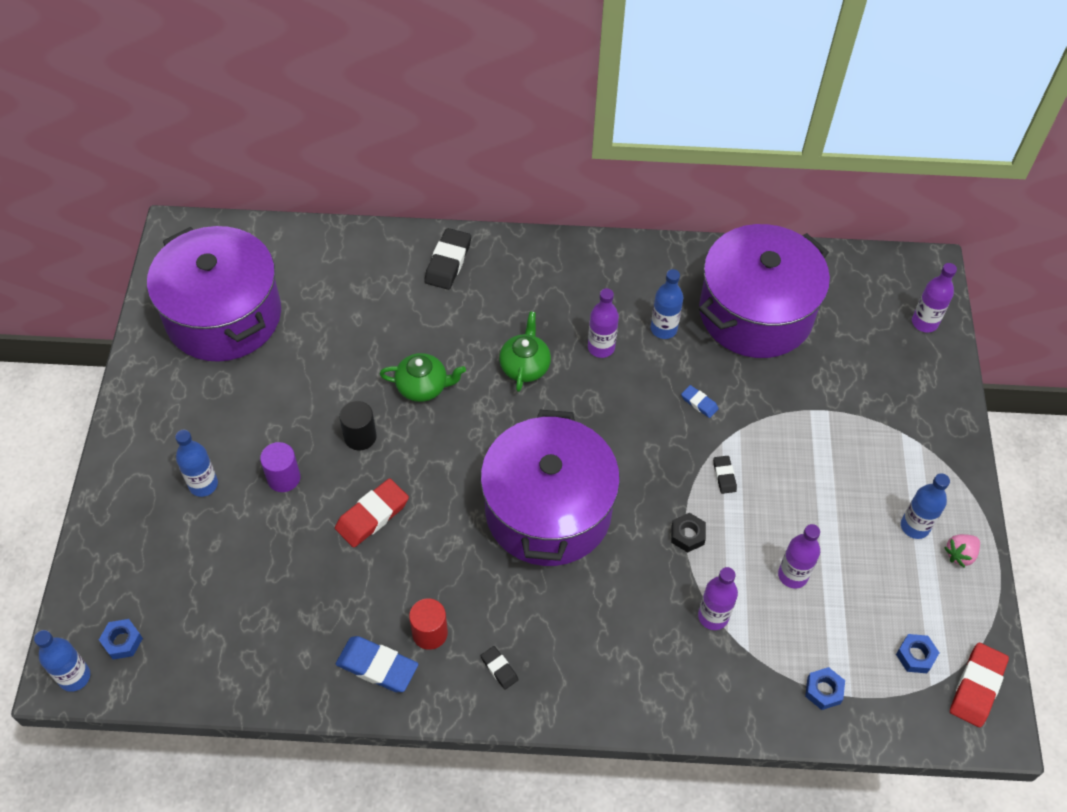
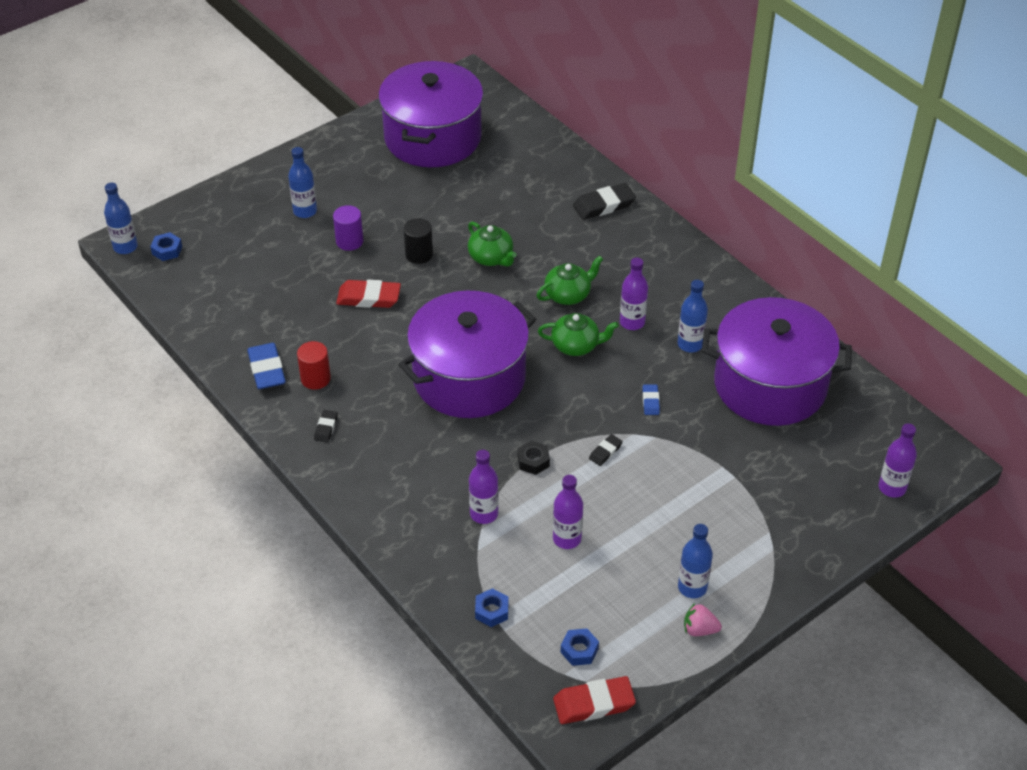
camera: 50 degrees right, 10 degrees down
none -> green teapot [538,313,619,356]

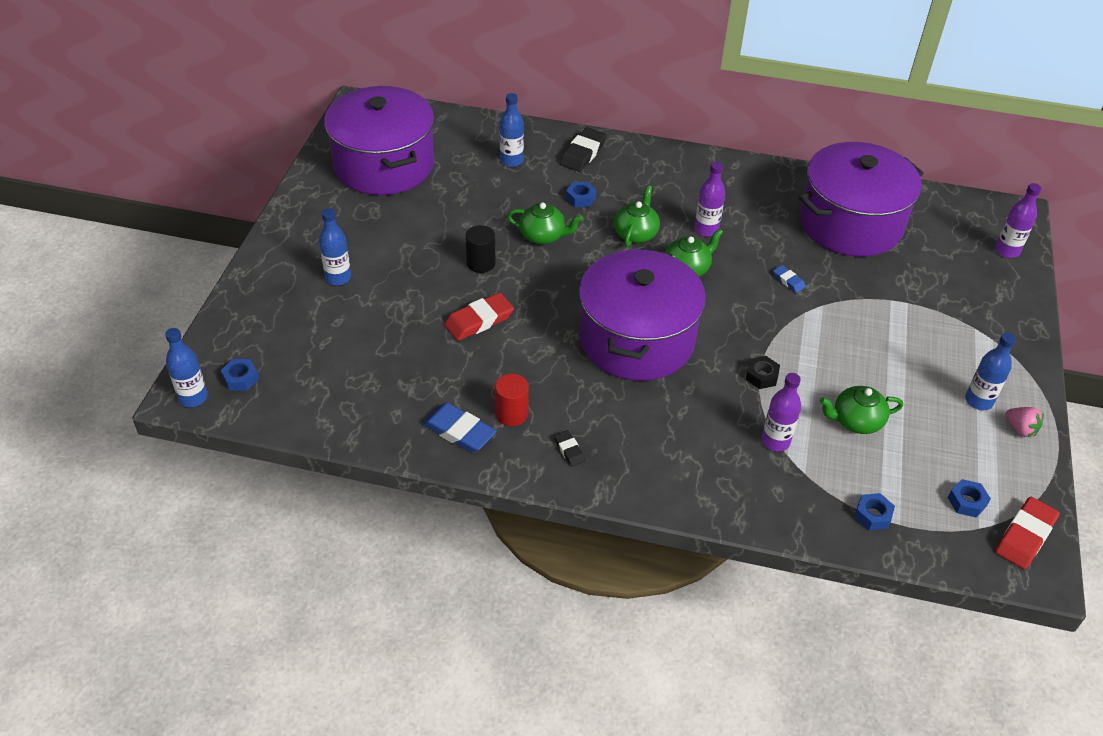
camera: 40 degrees left, 0 degrees up
purple cylinder [333,205,364,251] -> none
purple bottle [553,475,583,549] -> green teapot [820,386,903,434]
black eraser [589,434,623,466] -> none
blue bottle [678,280,708,353] -> blue bottle moved to [500,93,524,167]
pink strawberry [684,603,722,636] -> pink strawberry turned 105 degrees counterclockwise [1005,407,1044,437]
none -> blue nut [566,182,597,207]

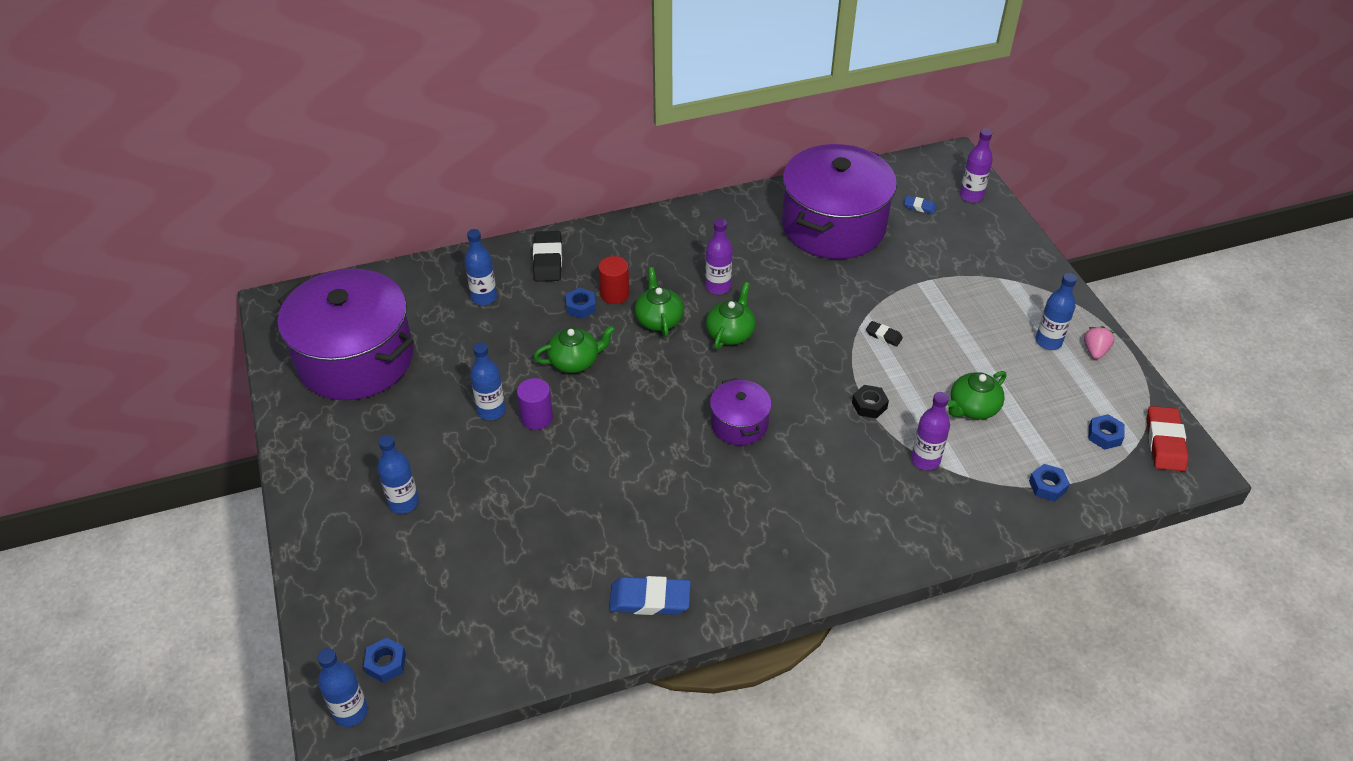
camera: 30 degrees left, 0 degrees up
red eraser [444,293,514,341] -> none
black cylinder [465,225,495,273] -> purple cylinder [517,378,553,430]
red cylinder [495,374,529,426] -> red cylinder moved to [598,256,629,304]
black eraser [554,430,585,467] -> black eraser moved to [866,321,903,347]
purple pot [579,248,706,381] -> purple pot [710,378,772,445], size x0.47
blue eraser [773,265,806,293] -> blue eraser moved to [904,196,937,214]
pink strawberry [1005,407,1044,437] -> pink strawberry turned 90 degrees counterclockwise [1084,326,1115,359]
none -> blue bottle [470,342,506,420]

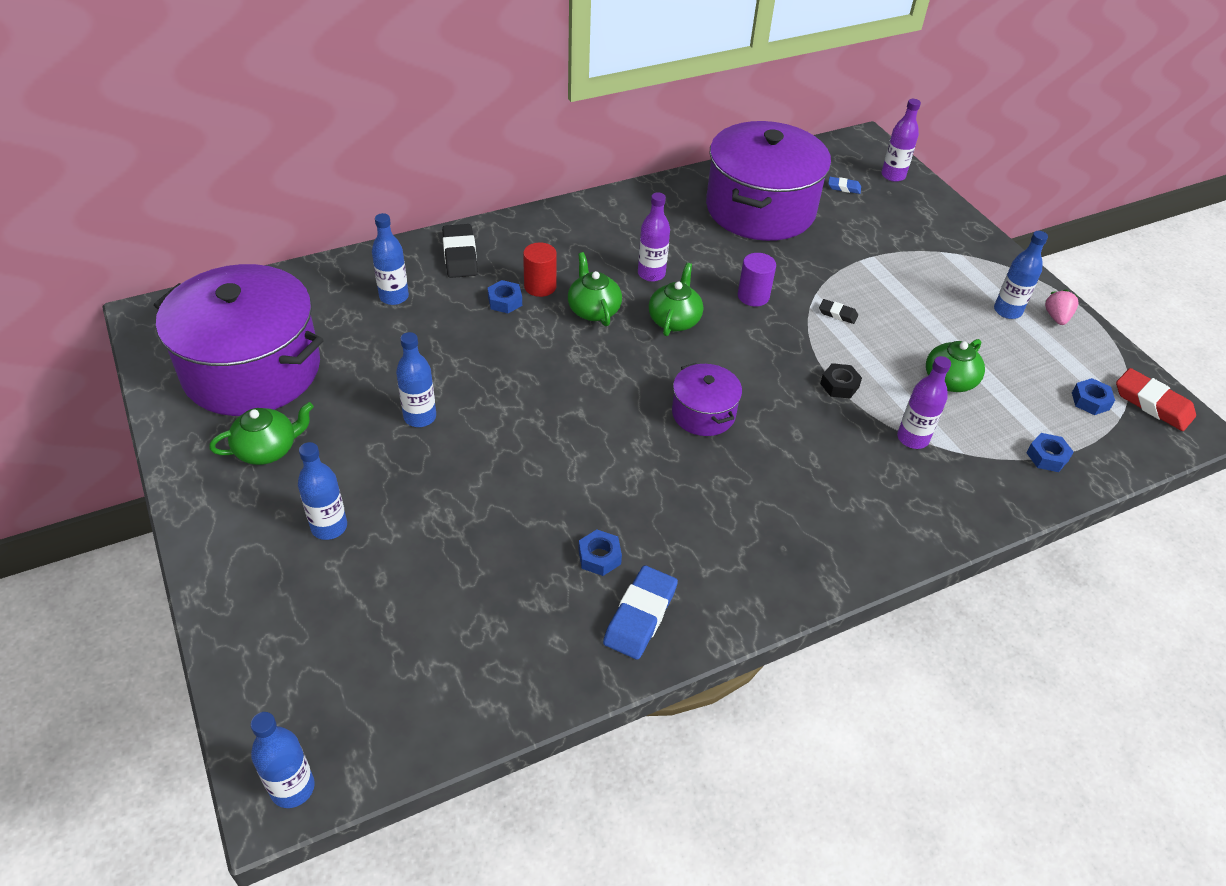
camera: 10 degrees left, 0 degrees up
blue nut [364,638,406,683] -> blue nut moved to [579,530,622,576]
purple cylinder [517,378,553,430] -> purple cylinder moved to [738,253,776,306]
green teapot [534,325,615,373] -> green teapot moved to [209,402,314,465]
blue eraser [609,576,691,615] -> blue eraser turned 60 degrees counterclockwise [603,566,678,659]
red eraser [1147,406,1189,472] -> red eraser turned 45 degrees counterclockwise [1116,368,1196,431]

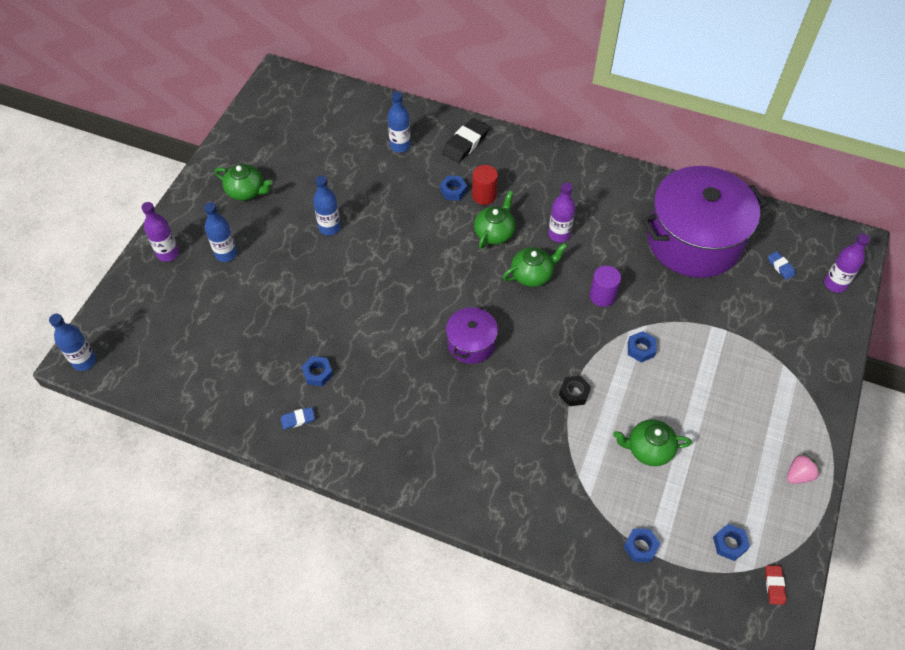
camera: 50 degrees right, 10 degrees up
purple pot [154,264,324,416] -> none
blue eraser [603,566,678,659] -> blue eraser [281,407,315,430], size x0.53
black eraser [819,299,858,324] -> blue nut [628,331,656,363]
purple bottle [897,356,951,449] -> purple bottle moved to [141,202,179,262]
blue bottle [994,231,1048,319] -> none
red eraser [1116,368,1196,431] -> red eraser [765,565,786,605], size x0.53

